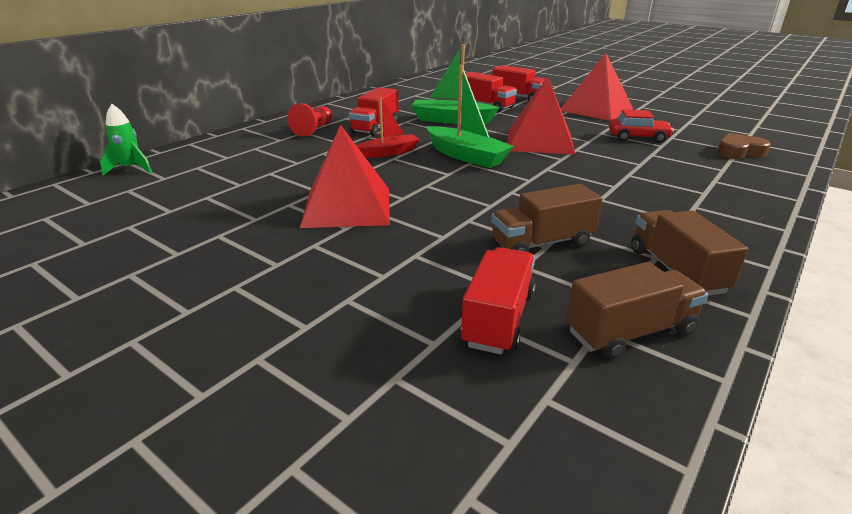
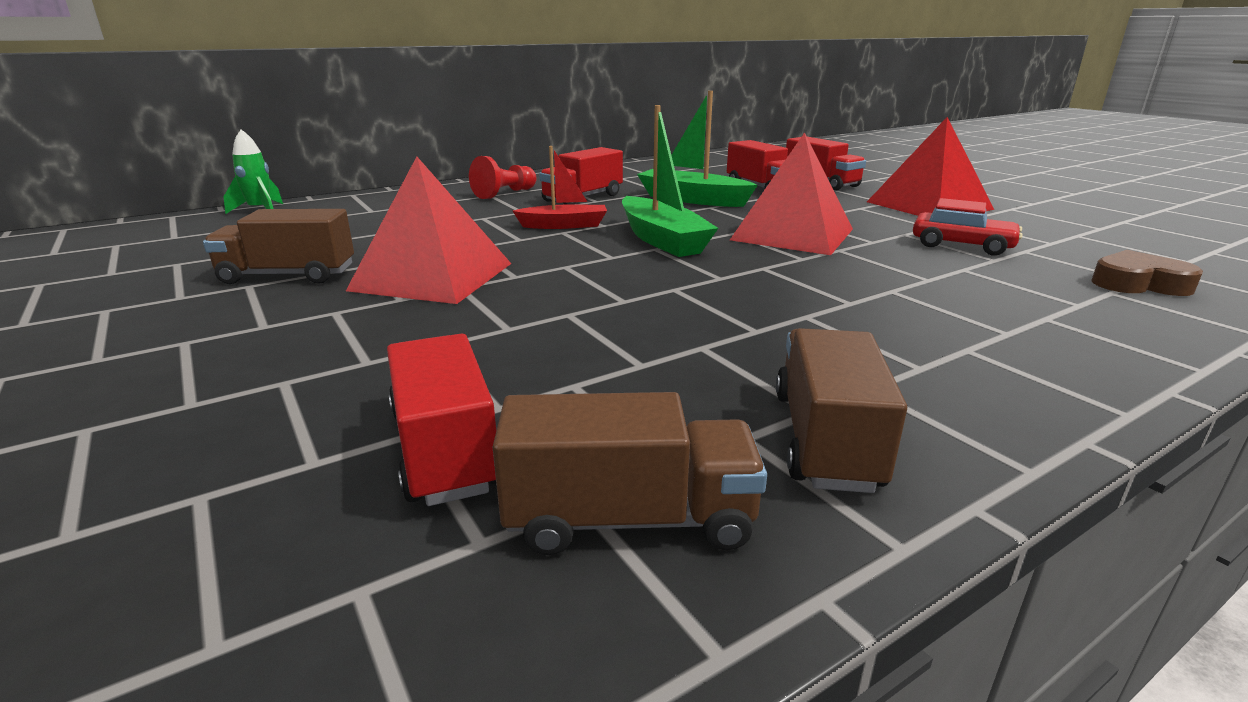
camera: 20 degrees right, 5 degrees down
red truck [461,247,536,355] -> red truck turned 60 degrees counterclockwise [387,333,496,506]
brown truck [491,184,603,252] -> brown truck moved to [203,209,354,284]

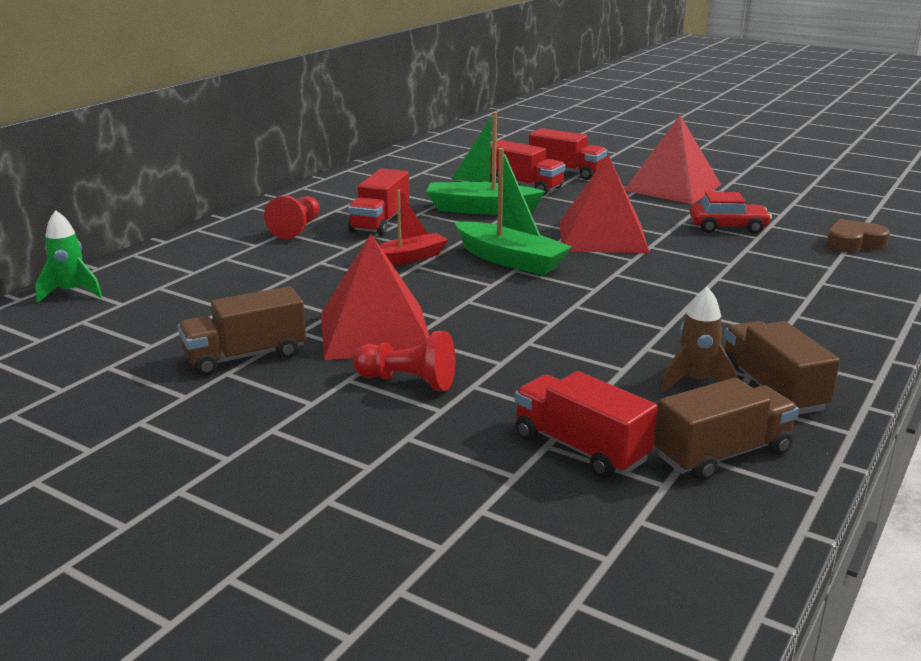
camera: 25 degrees left, 0 degrees up
none -> red pawn [353,331,455,391]
none -> brown rocket [661,287,737,393]

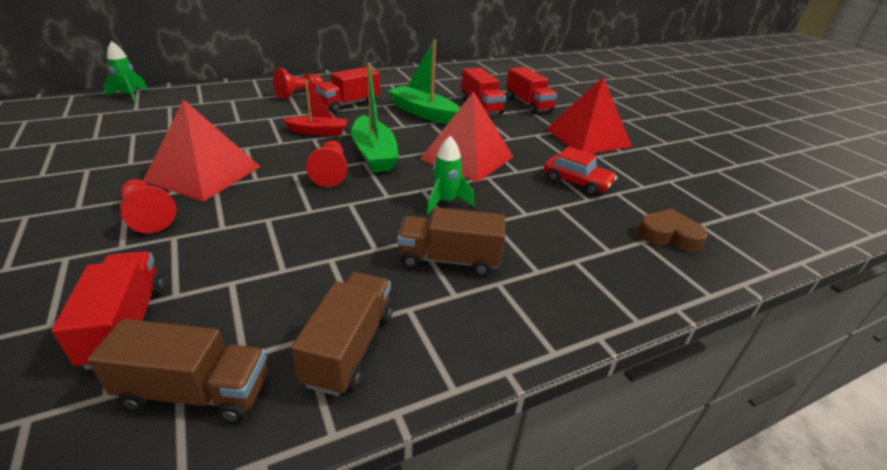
camera: 30 degrees right, 10 degrees up
brown truck [178,286,306,376] -> brown truck moved to [397,207,505,276]
brown rocket [661,287,737,393] -> none
none -> red pawn [306,141,348,187]
none -> green rocket [426,136,474,214]

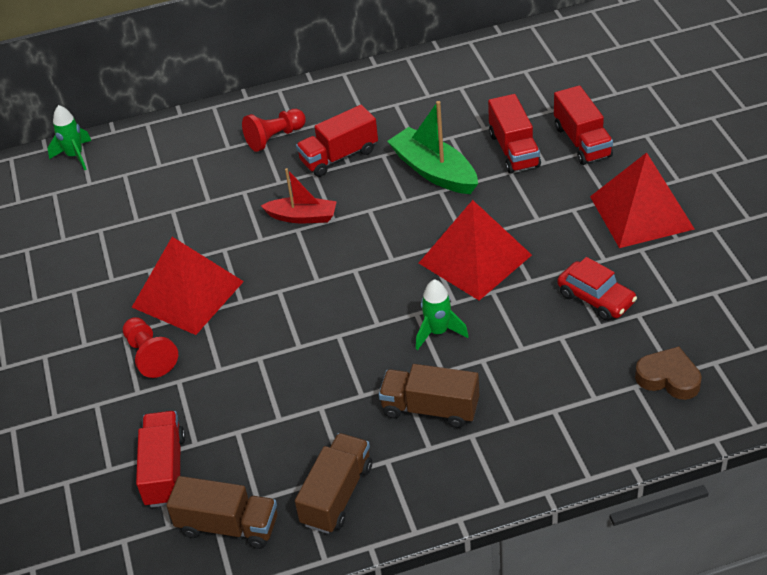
camera: 15 degrees right, 10 degrees up
red pawn [306,141,348,187] -> none
green boat [351,63,399,173] -> none

